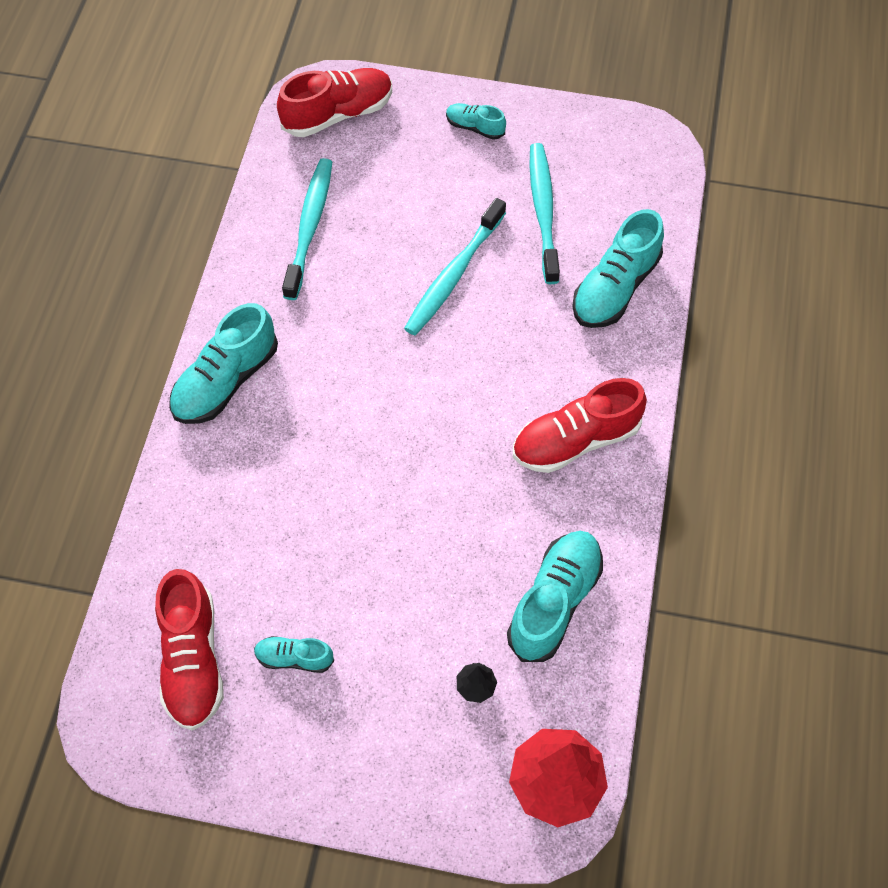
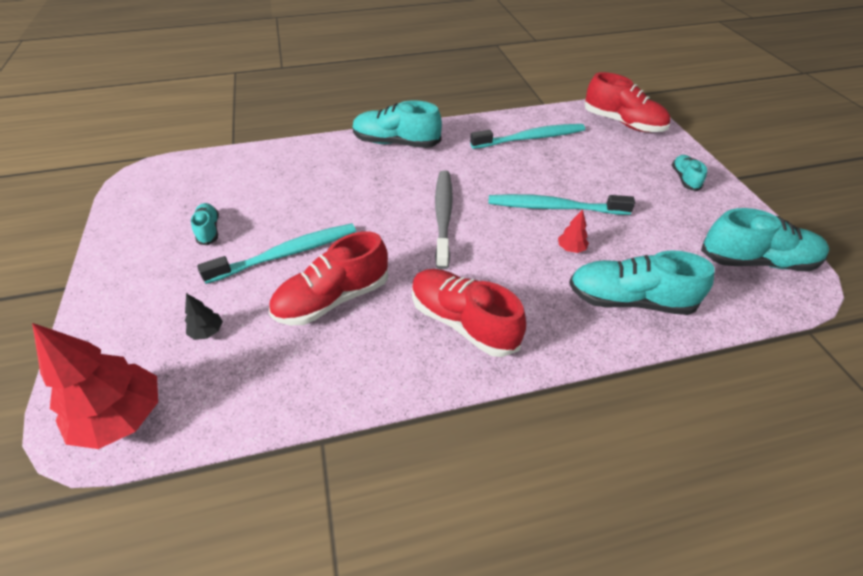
camera: 65 degrees right, 15 degrees down
red shoe [155,569,224,731] -> red shoe moved to [269,231,388,325]
turquoise shoe [507,531,603,662] -> turquoise shoe moved to [701,208,829,272]
turquoise toothbrush [529,143,560,284] -> turquoise toothbrush moved to [197,223,356,284]
none -> grey toothbrush [435,170,453,269]
none -> red tree [558,209,589,253]

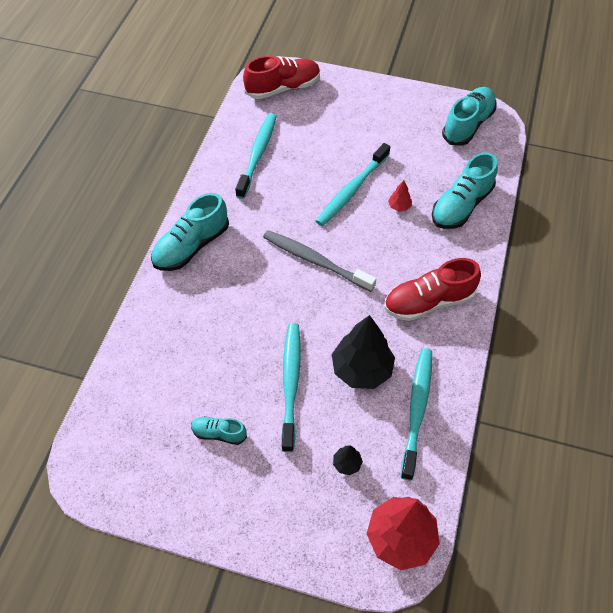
camera: 60 degrees left, 10 degrees up
red shoe [269,231,388,325] -> black tree [331,315,395,389]
turquoise shoe [672,155,707,191] -> none
none -> turquoise toothbrush [400,348,432,480]

